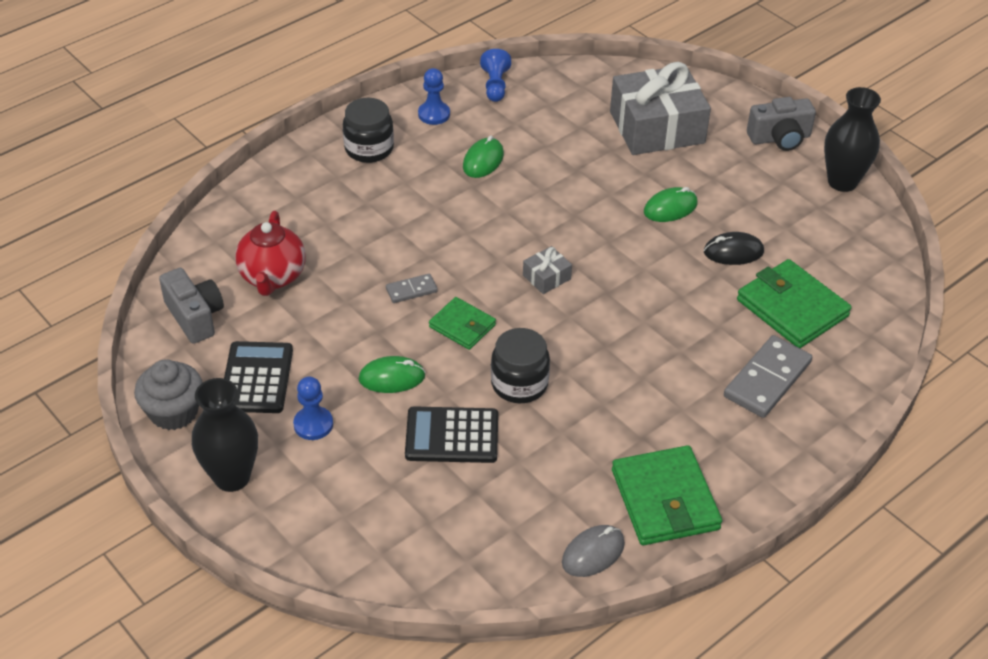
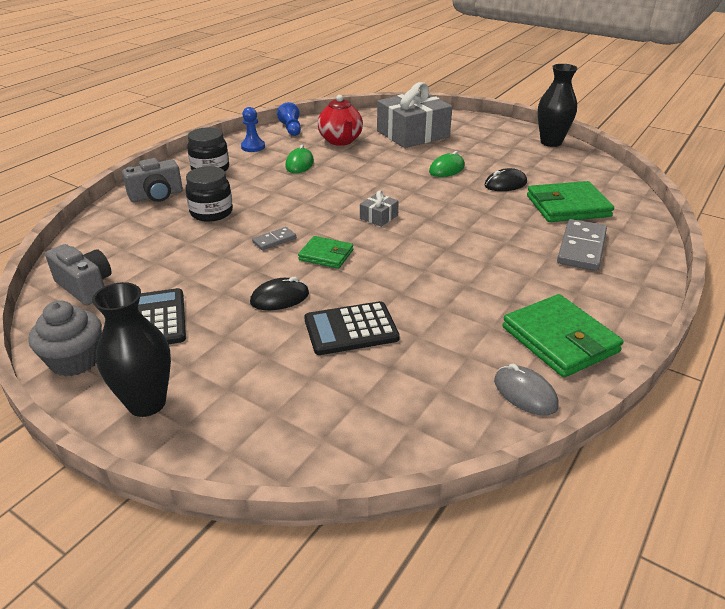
camera: 15 degrees left, 10 degrees down
red teapot [235,211,306,296] -> red teapot moved to [317,95,363,146]
blue pawn [293,377,333,440] -> none
green mouse [359,356,425,393] -> black mouse [250,277,309,310]
black jar [491,328,550,403] -> black jar moved to [185,166,233,222]
grey mouse [562,525,625,577] -> grey mouse turned 75 degrees counterclockwise [494,364,559,416]
green wallet [737,259,852,348] -> green wallet turned 45 degrees counterclockwise [527,181,614,222]
grey camera [747,97,816,151] -> grey camera moved to [122,158,183,202]

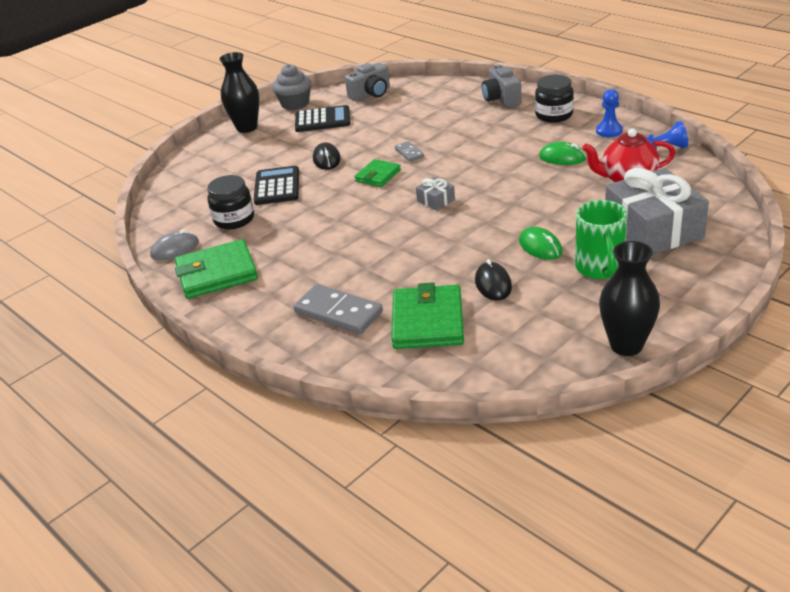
camera: 105 degrees right, 0 degrees up
black jar [185,166,233,222] -> black jar moved to [207,175,254,229]
none -> green mug [575,200,627,279]

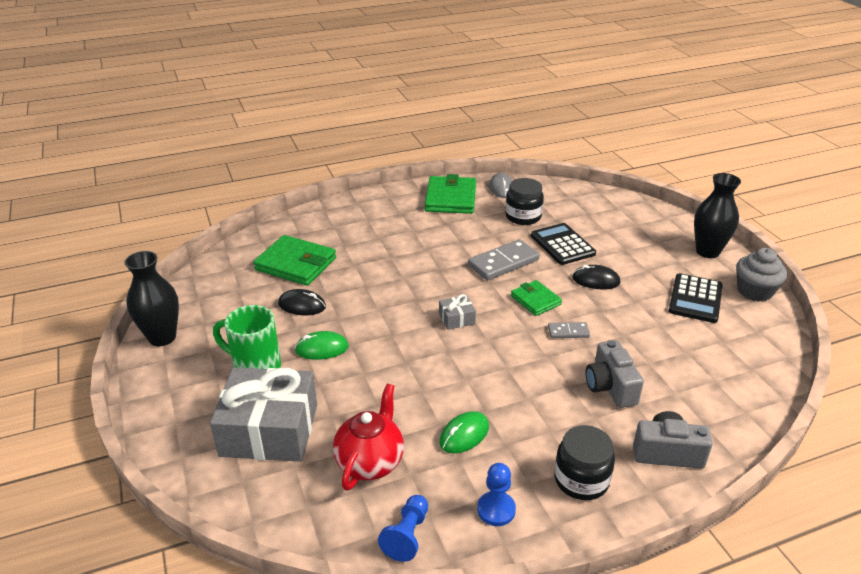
camera: 110 degrees right, 0 degrees up
black calculator [254,166,299,205] -> black calculator turned 135 degrees counterclockwise [531,223,596,265]
grey domino [293,284,383,334] -> grey domino moved to [468,239,540,280]
grey camera [345,63,390,102] -> grey camera moved to [586,340,644,408]

